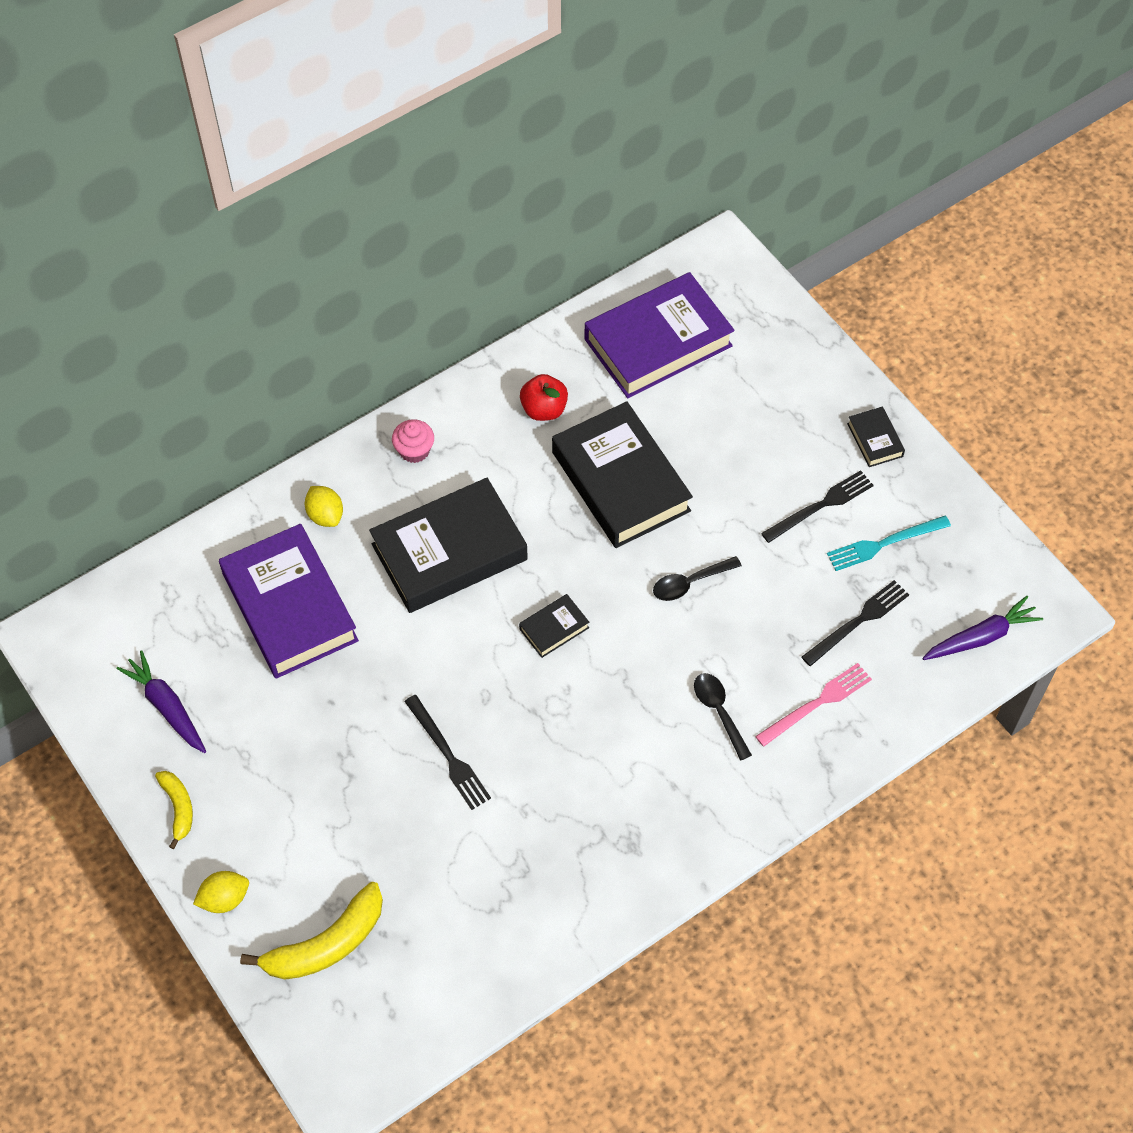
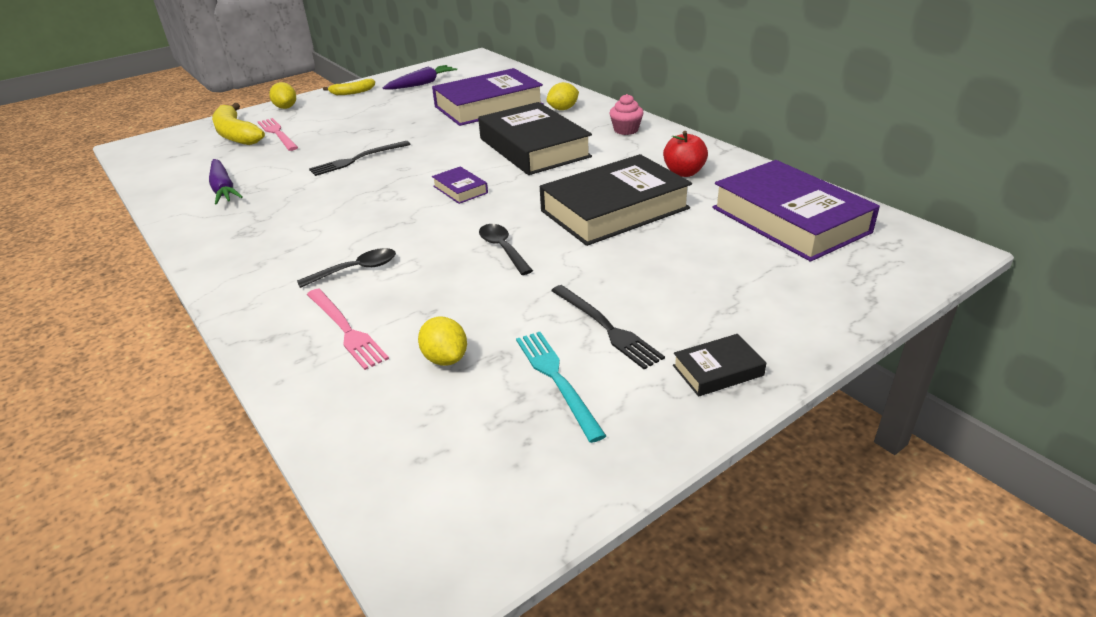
camera: 90 degrees right, 25 degrees down
black book [519,594,589,658] -> purple book [432,166,488,204]
black fork [802,580,909,666] -> yellow lemon [418,317,467,366]
purple carrot [922,596,1043,660] -> purple carrot moved to [209,159,243,205]
none -> pink fork [258,118,298,151]

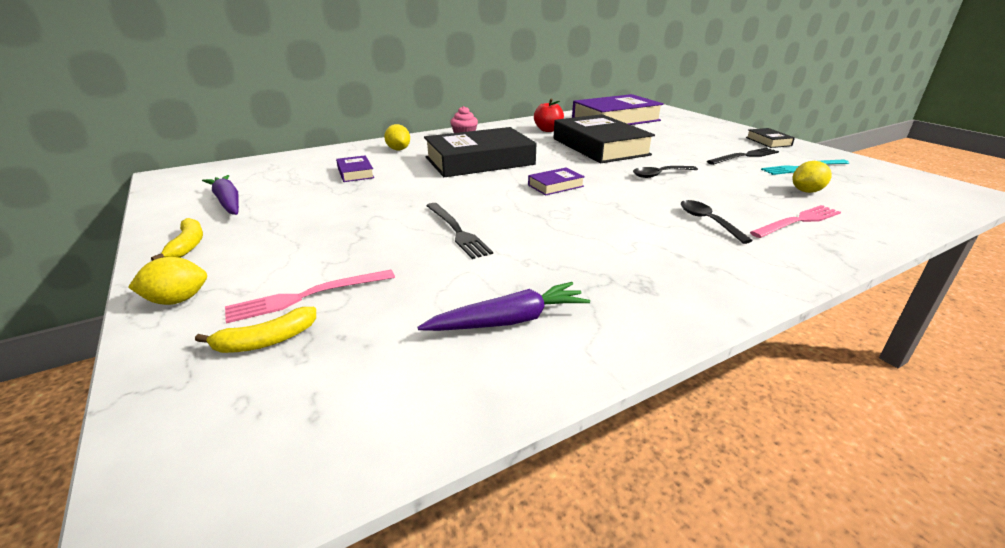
camera: 85 degrees left, 5 degrees down
yellow banana [212,103,265,145] -> yellow banana [195,307,316,353], size x0.56
purple book [432,68,544,126] -> purple book [336,155,374,182], size x0.43

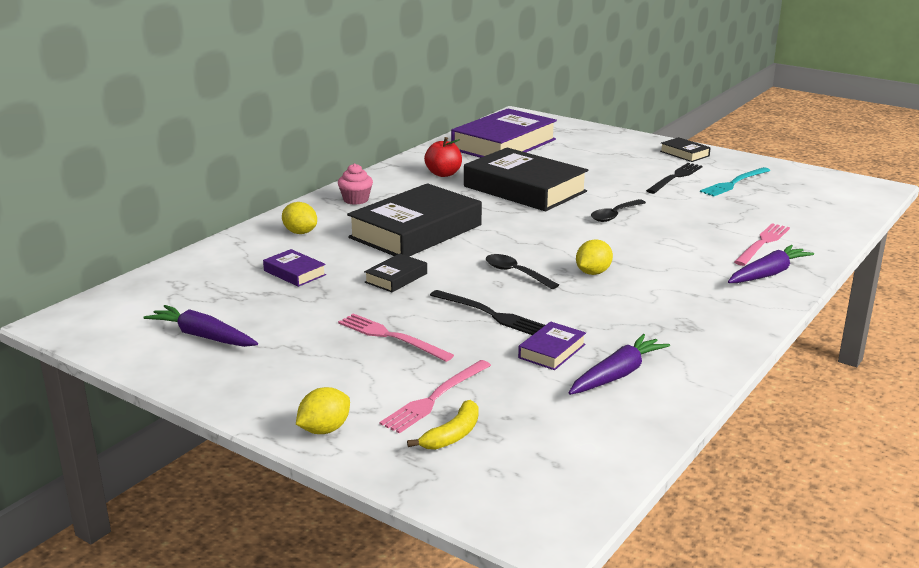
camera: 25 degrees left, 5 degrees down
yellow banana [151,218,203,261] -> none
purple book [528,168,585,195] -> purple book moved to [518,322,586,370]
black spoon [681,200,753,244] -> black spoon moved to [486,254,559,289]
yellow lemon [792,161,832,193] -> yellow lemon moved to [576,239,613,275]
none -> pink fork [338,313,454,362]
none -> black book [364,254,427,292]
none -> purple carrot [728,245,814,283]

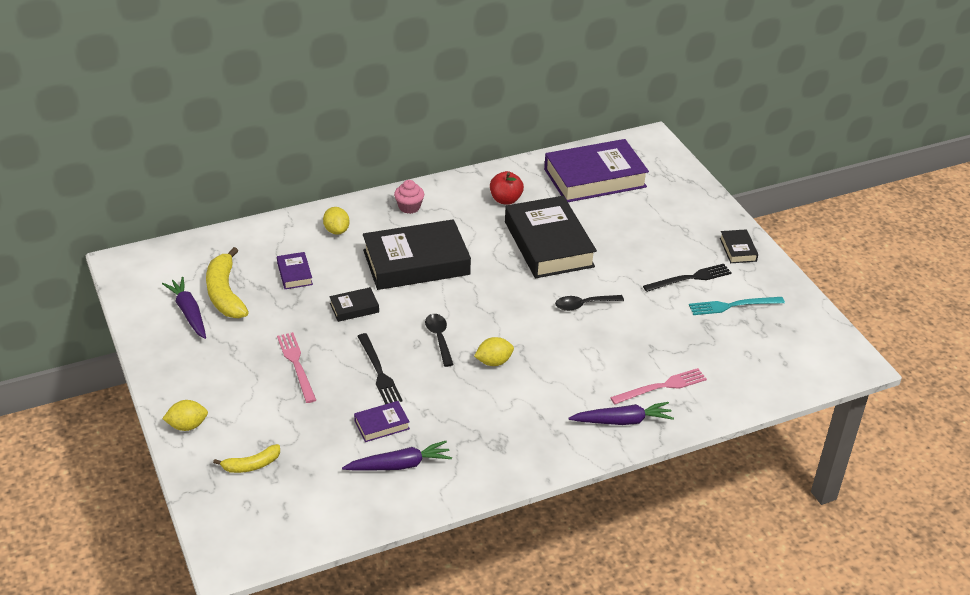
camera: 30 degrees right, 15 degrees up
pink fork [380,360,491,433] -> none
none -> yellow banana [206,247,249,318]

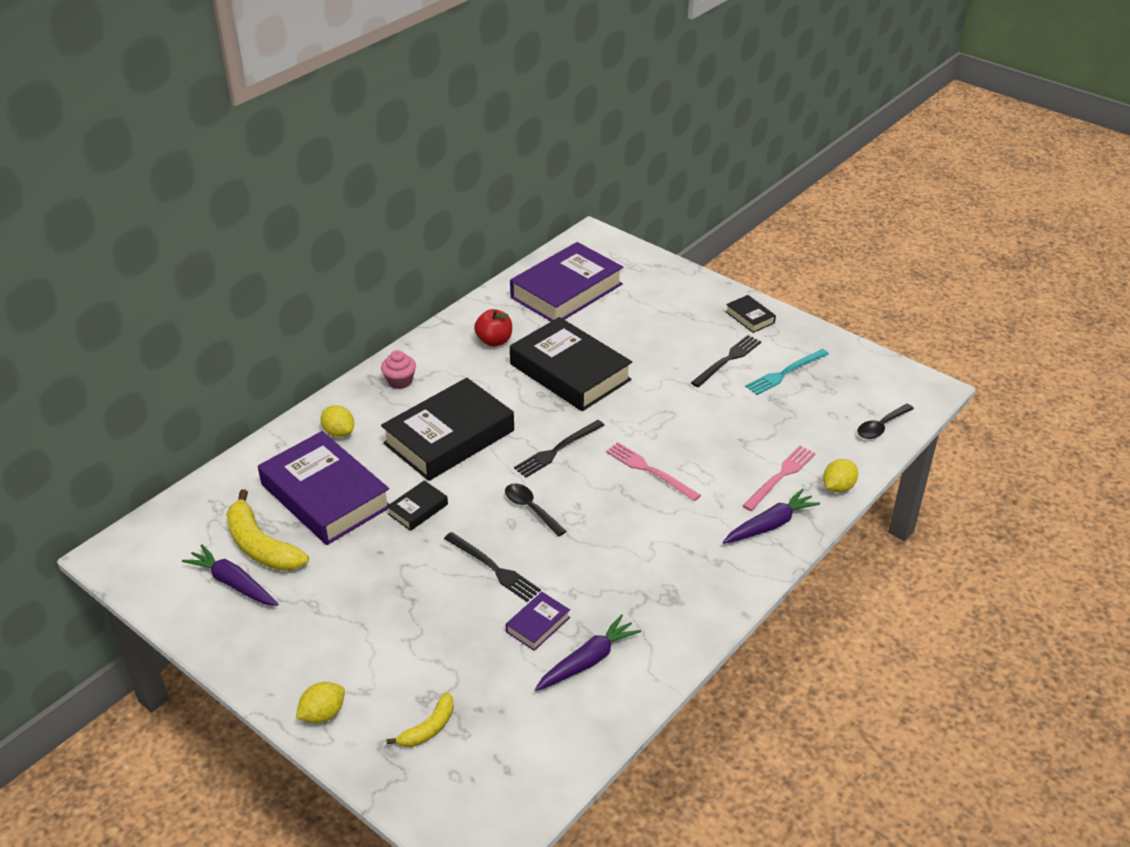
camera: 25 degrees left, 0 degrees up
purple book [277,252,313,289] -> purple book [258,431,389,545], size x2.30
pink fork [277,332,316,403] -> pink fork moved to [606,442,701,501]
yellow lemon [474,337,514,366] -> yellow lemon moved to [823,459,858,493]
black spoon [555,295,624,311] -> black spoon moved to [857,404,914,439]
none -> black fork [514,420,605,478]

